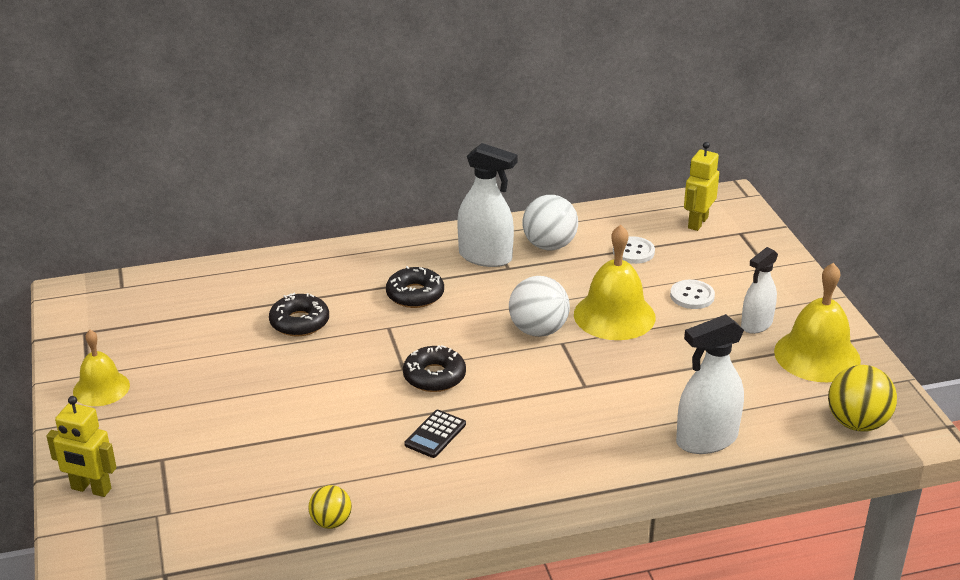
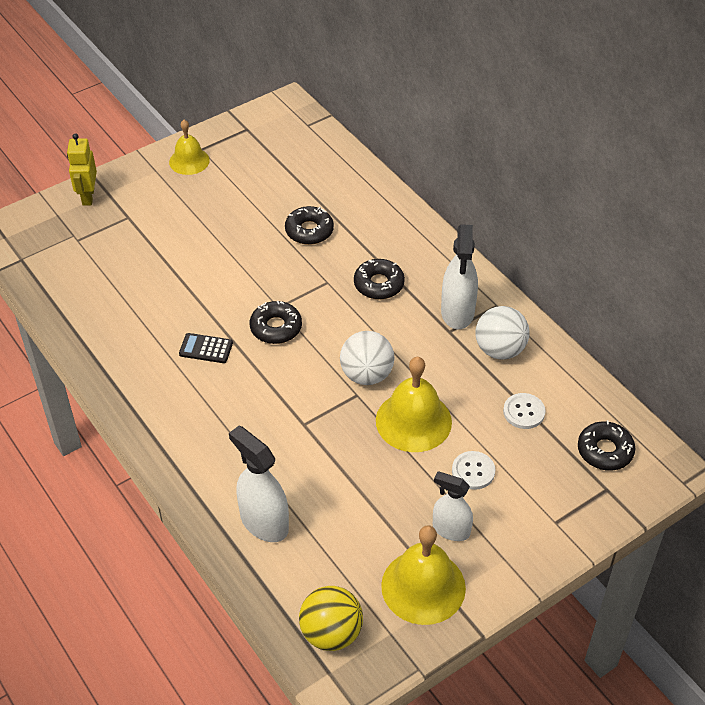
camera: 70 degrees right, 15 degrees up
yellow ball [308,485,352,529] -> none
yellow robot [684,142,719,231] -> black donut [578,420,635,471]

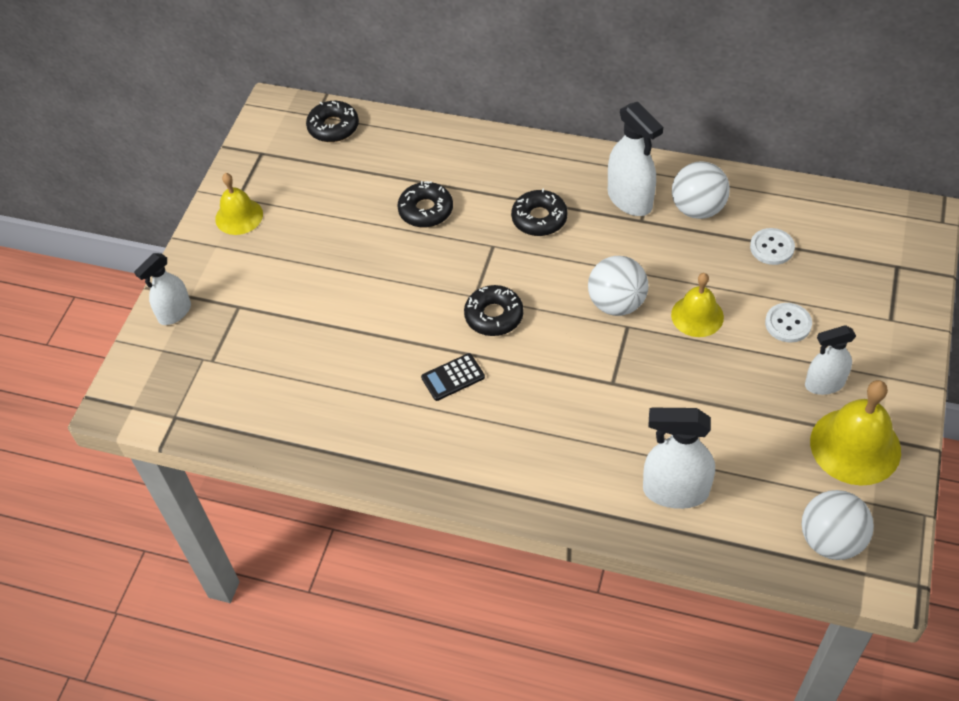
camera: 35 degrees left, 5 degrees up
yellow robot [67,133,97,206] -> white spray bottle [134,253,191,325]
yellow ball [299,586,363,651] -> white ball [801,490,874,560]
yellow bell [376,357,452,452] -> yellow bell [671,273,724,337], size x0.63
black donut [578,420,635,471] -> black donut moved to [306,101,359,142]

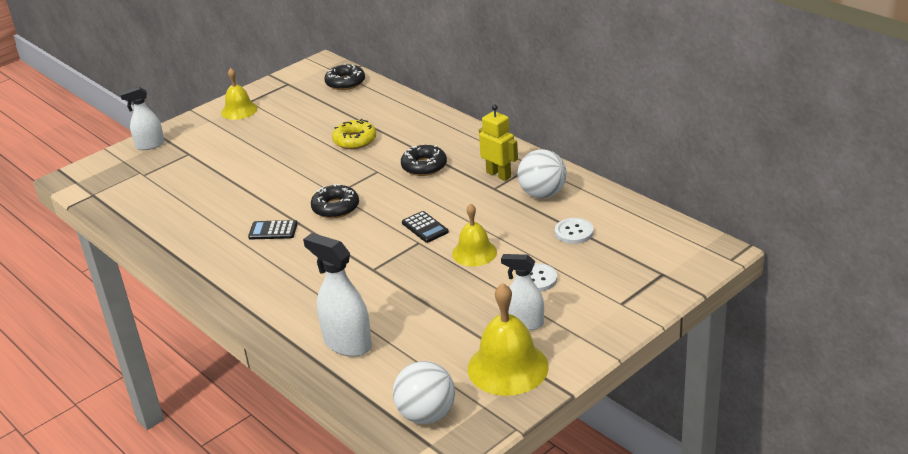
camera: 30 degrees right, 20 degrees down
black donut [397,181,453,228] -> yellow donut [332,119,376,149]
white ball [588,256,648,316] -> black calculator [402,211,449,243]
white spray bottle [608,102,663,216] -> yellow robot [479,104,518,181]

